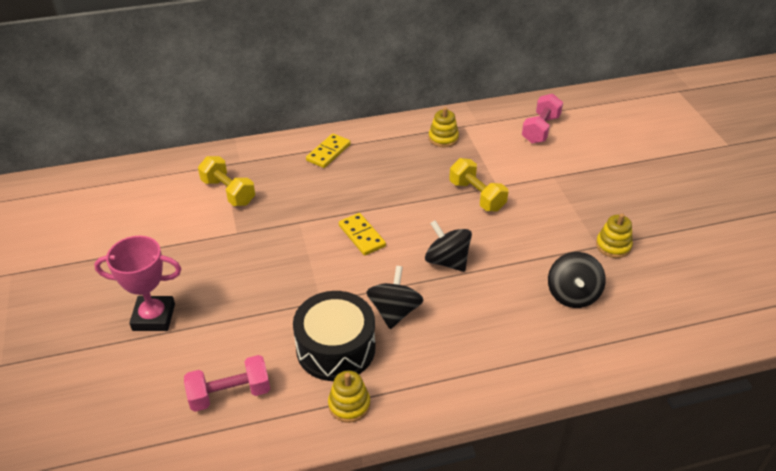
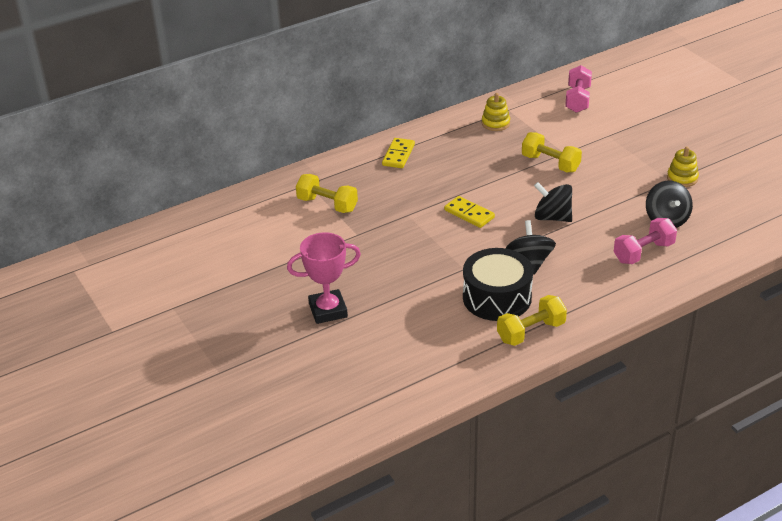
camera: 15 degrees left, 5 degrees down
pink dumbbell [184,355,270,412] -> pink dumbbell moved to [614,218,677,264]
yellow stacking toy [328,371,370,423] -> yellow dumbbell [497,295,567,346]

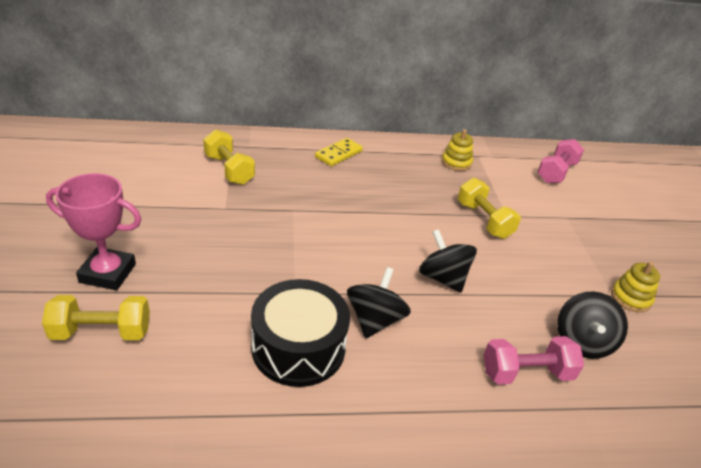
camera: 20 degrees right, 0 degrees up
yellow domino [444,196,495,228] -> none
yellow dumbbell [497,295,567,346] -> yellow dumbbell moved to [42,295,150,340]

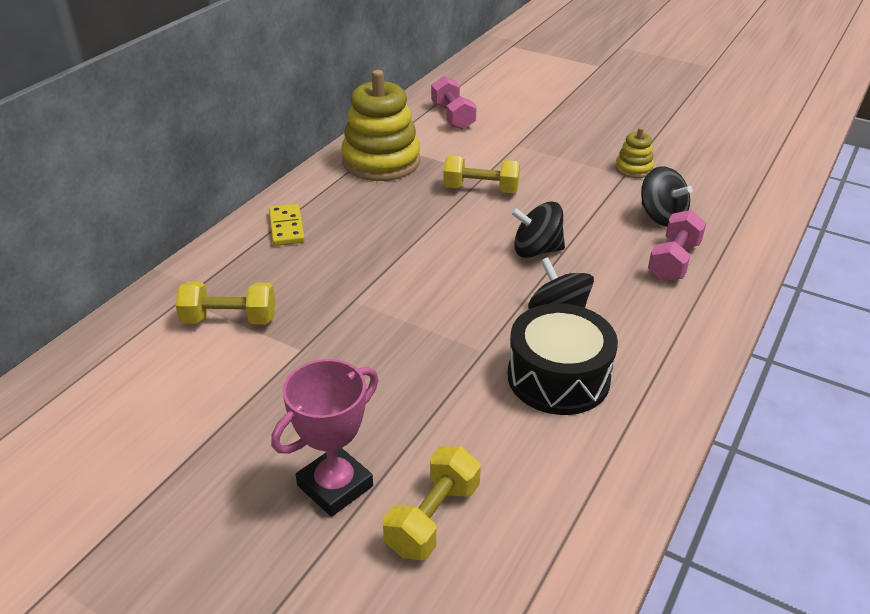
camera: 50 degrees left, 0 degrees up
yellow stacking toy [442,129,473,171] -> yellow stacking toy [341,70,420,181], size x2.13

